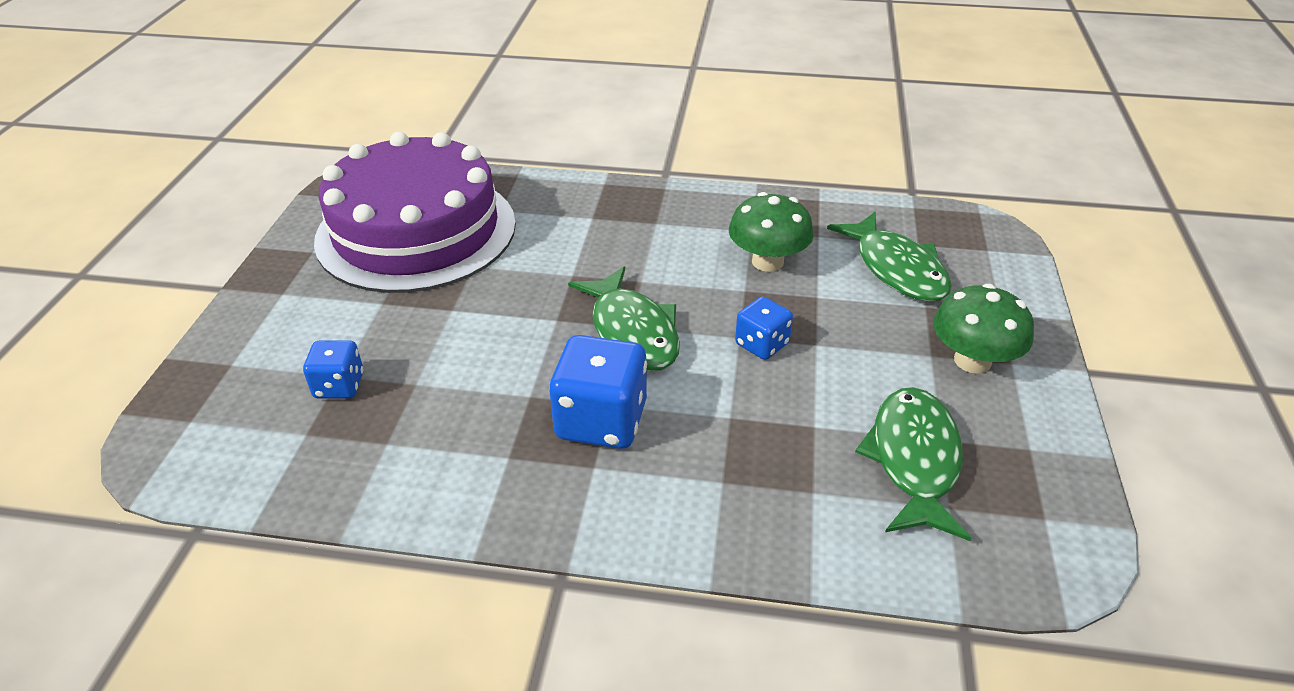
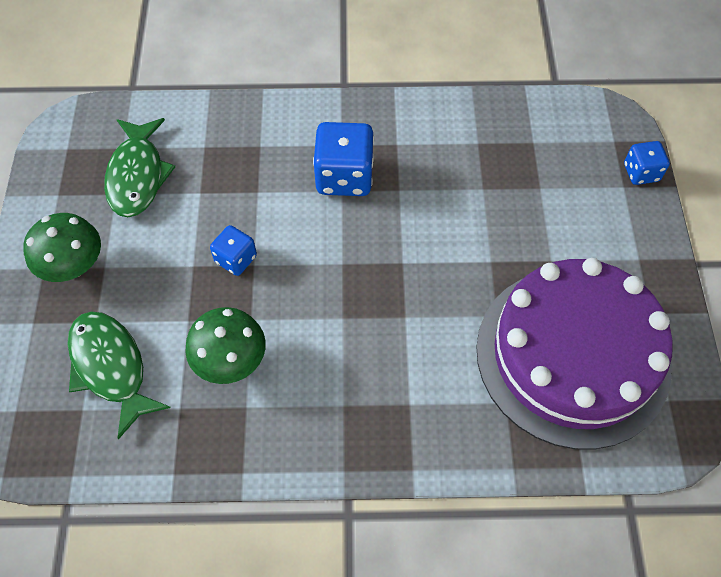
camera: 170 degrees right, 20 degrees up
blue dice [303,340,364,399] -> blue dice moved to [624,141,670,185]
green fish [568,266,680,371] -> none

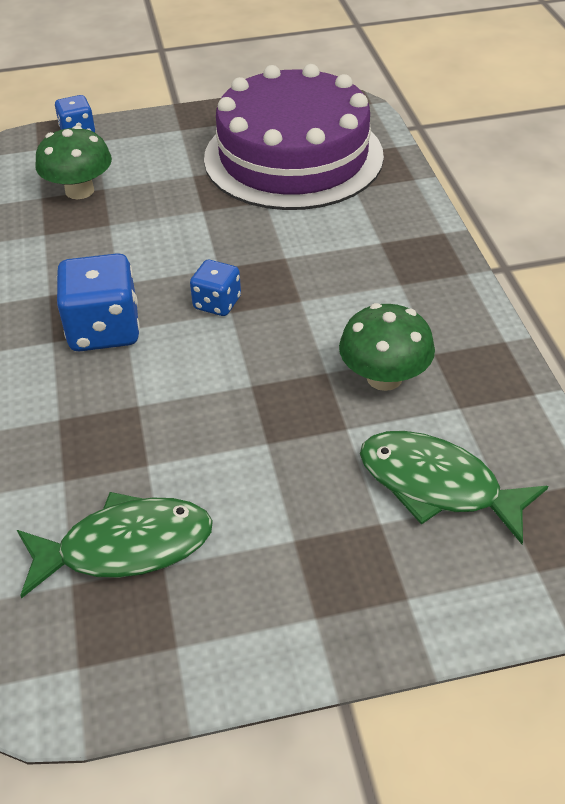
camera: 100 degrees left, 15 degrees down
green mushroom [23,213,101,282] -> green mushroom moved to [36,126,112,199]
green fish [68,311,171,440] -> green fish turned 75 degrees clockwise [360,431,548,544]
blue dice [210,225,257,276] -> blue dice moved to [190,260,241,316]

